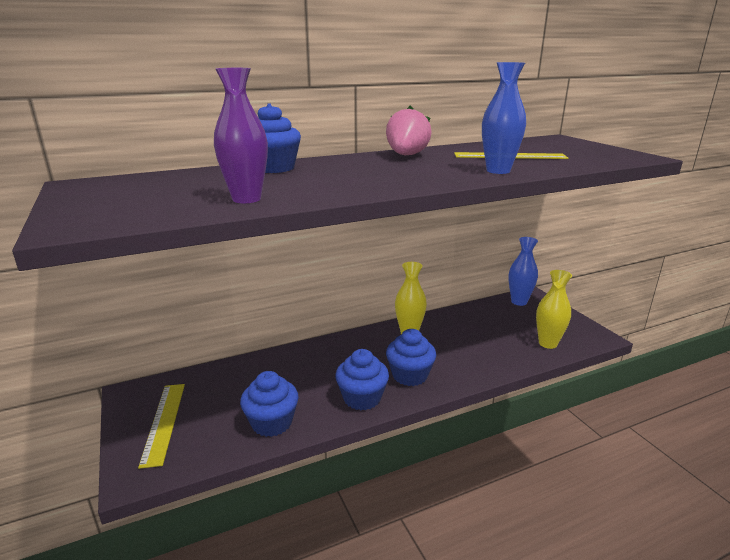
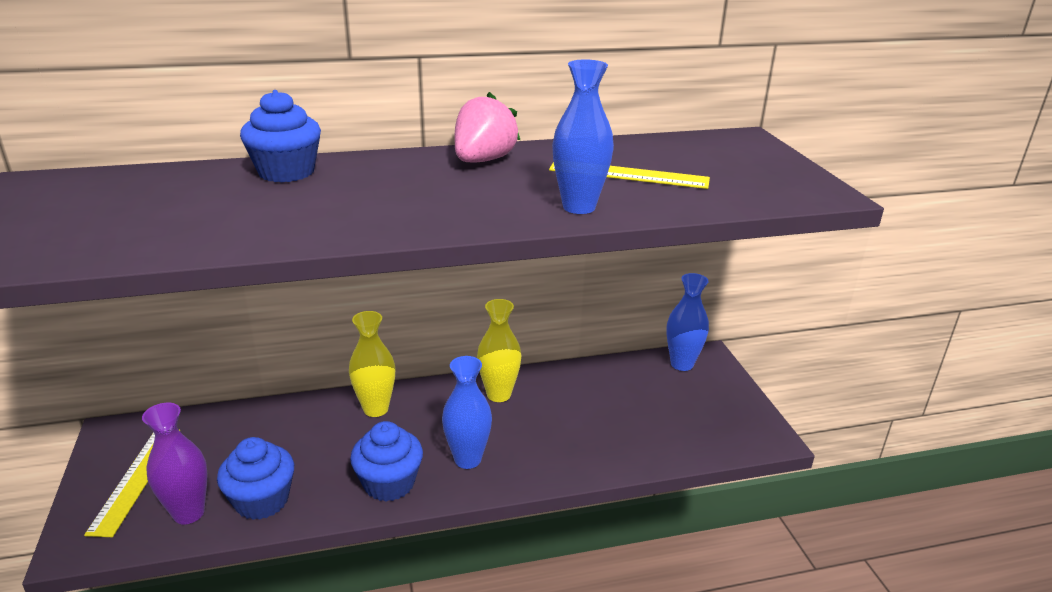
camera: 10 degrees right, 5 degrees up
purple vase [214,68,268,203] -> purple vase moved to [142,403,208,524]
blue cupcake [386,329,436,386] -> blue vase [442,356,492,469]
yellow vase [536,270,572,349] -> yellow vase moved to [349,311,396,417]

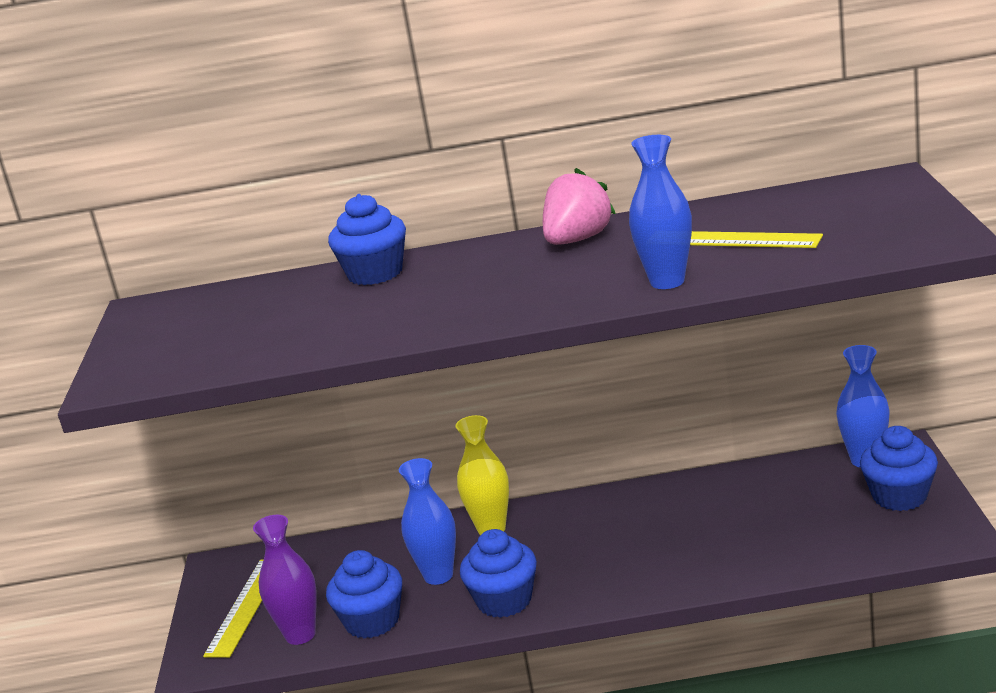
camera: 15 degrees right, 5 degrees down
blue vase [442,356,492,469] -> blue vase moved to [399,458,456,585]
yellow vase [477,299,522,402] -> none
none -> blue cupcake [860,426,938,511]

